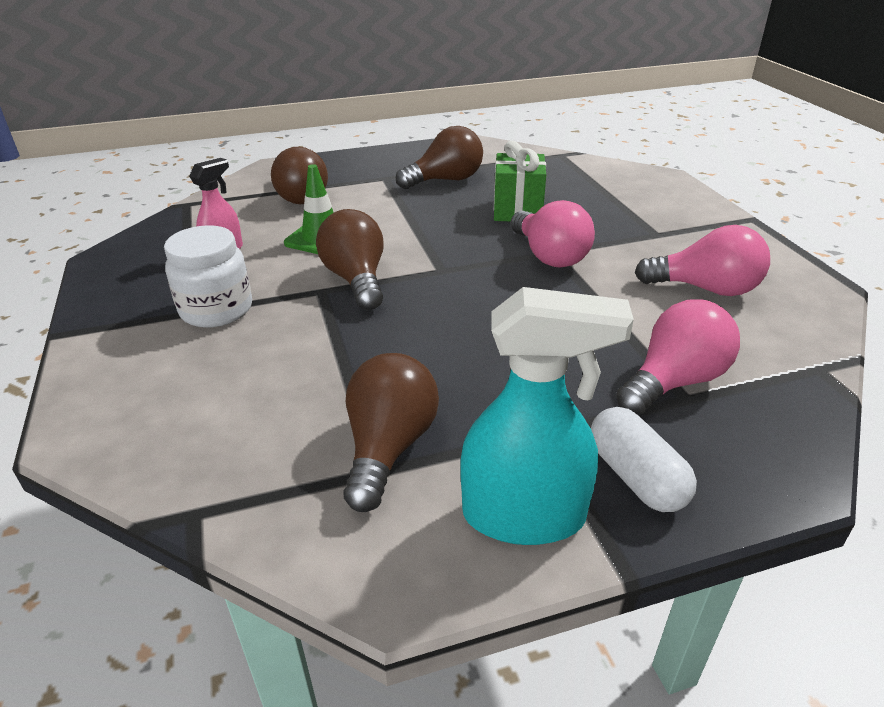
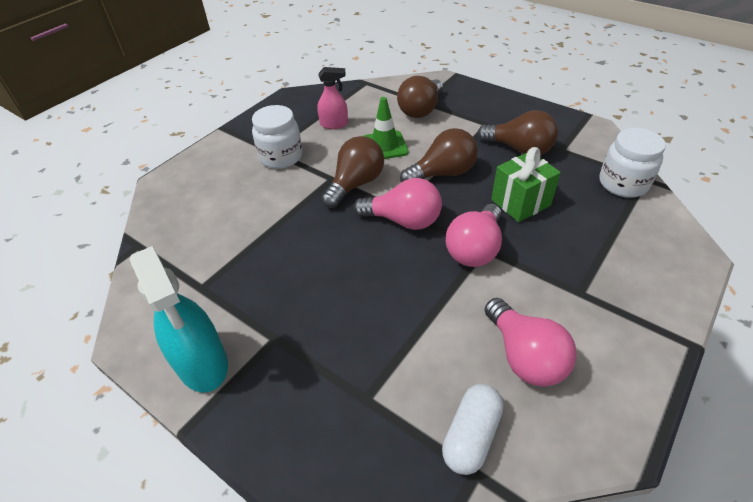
camera: 55 degrees right, 10 degrees up
brown light bulb [343,353,439,512] -> brown light bulb moved to [400,128,478,182]
white capsule [591,407,697,512] -> white capsule moved to [442,384,503,475]
pink light bulb [616,299,740,415] -> pink light bulb moved to [353,178,442,230]
none -> white jar [599,128,666,198]

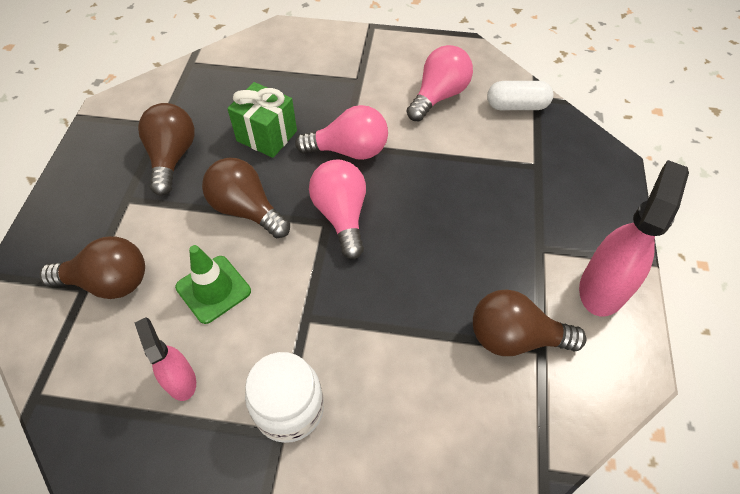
camera: 120 degrees left, 10 degrees up
turquoise spray bottle [129,246,228,393] -> pink spray bottle [579,160,689,316]
brown light bulb [321,136,384,208] -> brown light bulb moved to [473,289,587,356]
white jar [599,128,666,198] -> none

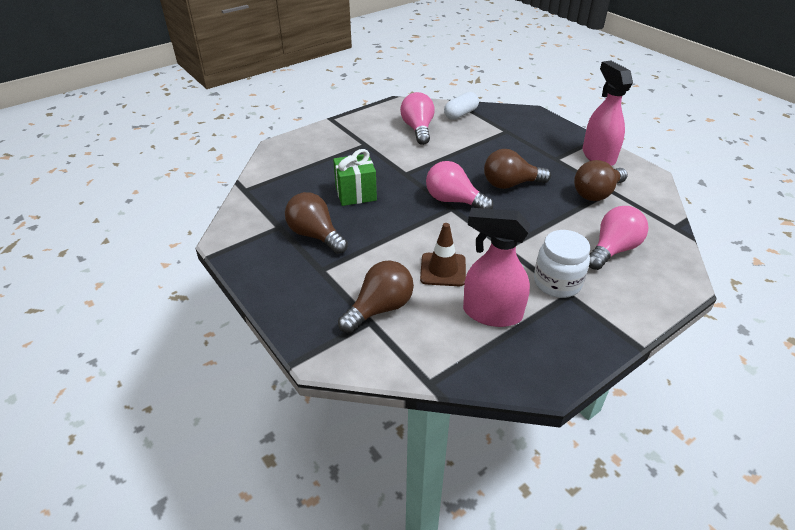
camera: 45 degrees left, 15 degrees down
pink spray bottle [135,318,196,401] -> pink spray bottle [463,208,530,327], size x1.71
green traffic cone [175,245,251,324] -> brown traffic cone [420,223,466,286]
brown light bulb [202,158,290,238] -> brown light bulb moved to [484,149,551,189]
pink light bulb [295,105,388,160] -> pink light bulb moved to [589,206,648,270]

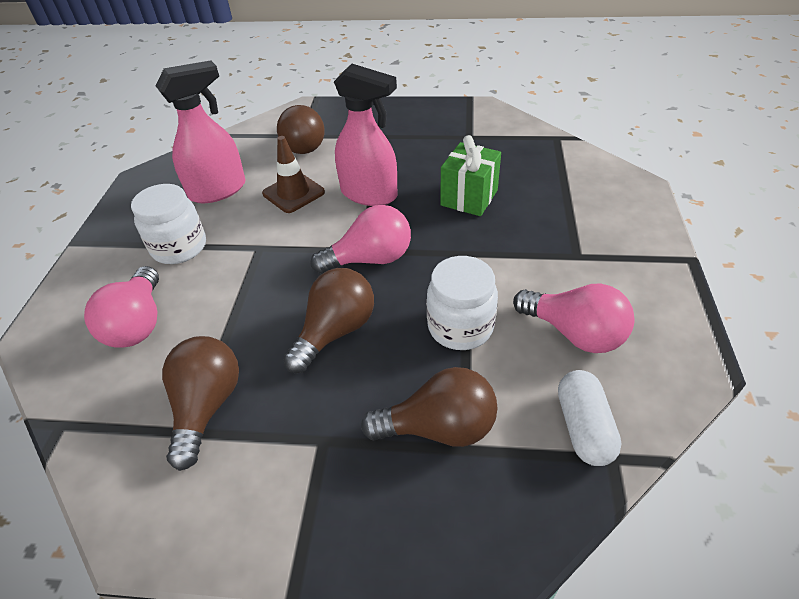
camera: 135 degrees right, 5 degrees up
brown light bulb [285,192,348,254] -> brown light bulb moved to [361,367,498,447]
pink spray bottle [583,61,633,166] -> pink spray bottle moved to [334,64,398,206]
none -> white jar [427,256,498,350]

